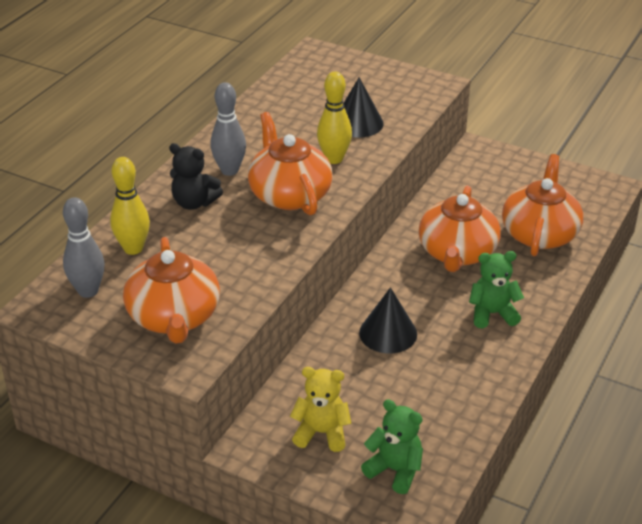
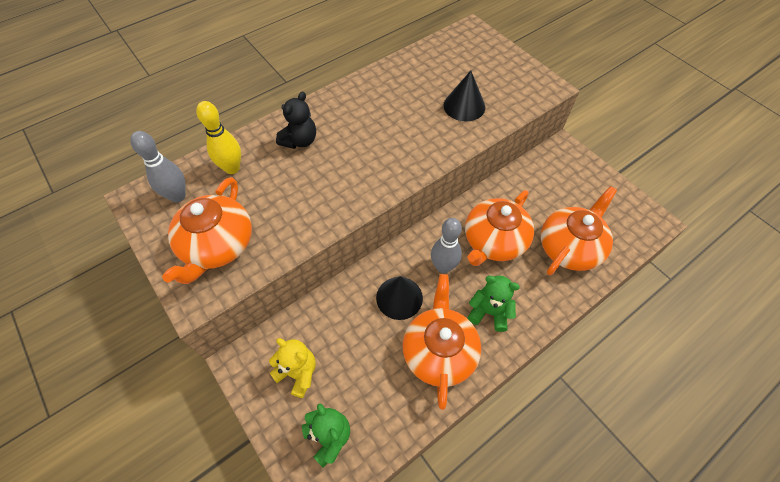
camera: 25 degrees right, 20 degrees up
black teddy bear [169,143,223,210] -> black teddy bear turned 105 degrees counterclockwise [276,91,316,149]
grey bowling pin [210,82,246,176] -> grey bowling pin moved to [431,218,462,273]
orange teapot [248,112,333,215] -> orange teapot moved to [402,274,481,410]
yellow bowling pin [317,71,352,164] -> none

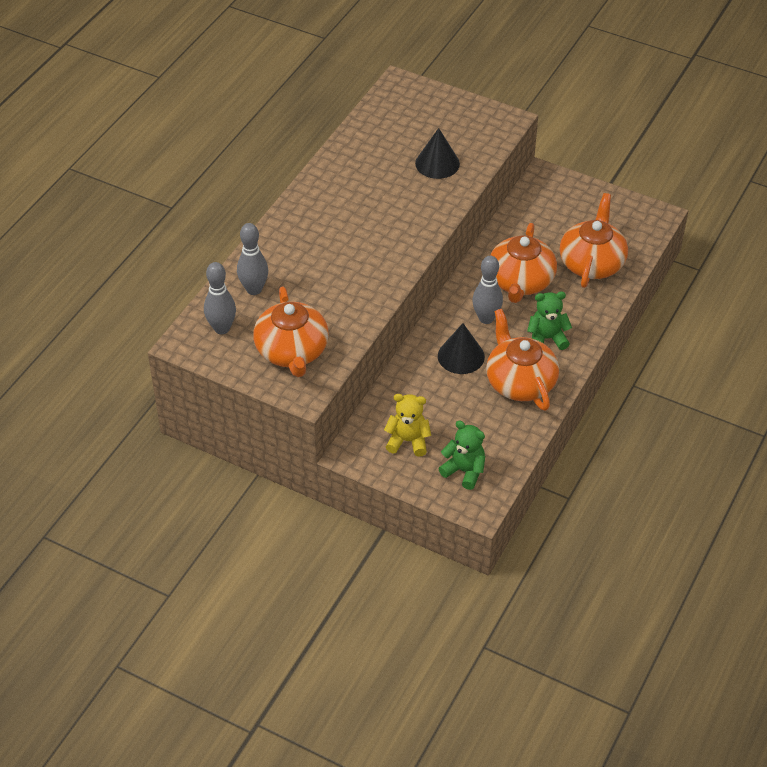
camera: 25 degrees left, 10 degrees down
yellow bowling pin [196,101,241,174] -> grey bowling pin [237,223,268,295]
black teddy bear [276,91,316,149] -> none

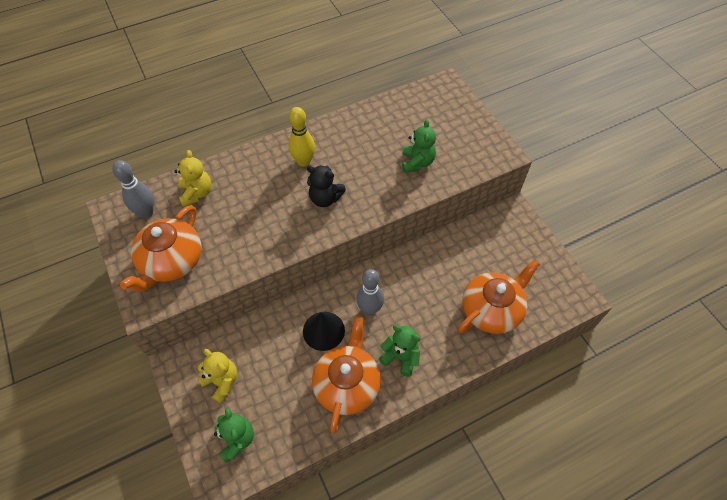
camera: 35 degrees right, 10 degrees up
grey bowling pin [237,223,268,295] -> yellow teddy bear [174,150,211,207]
black cone [415,128,460,179] -> green teddy bear [402,119,436,173]
orange teapot [490,223,557,303] -> none
none -> yellow bowling pin [288,107,315,167]
none -> black teddy bear [307,165,346,207]

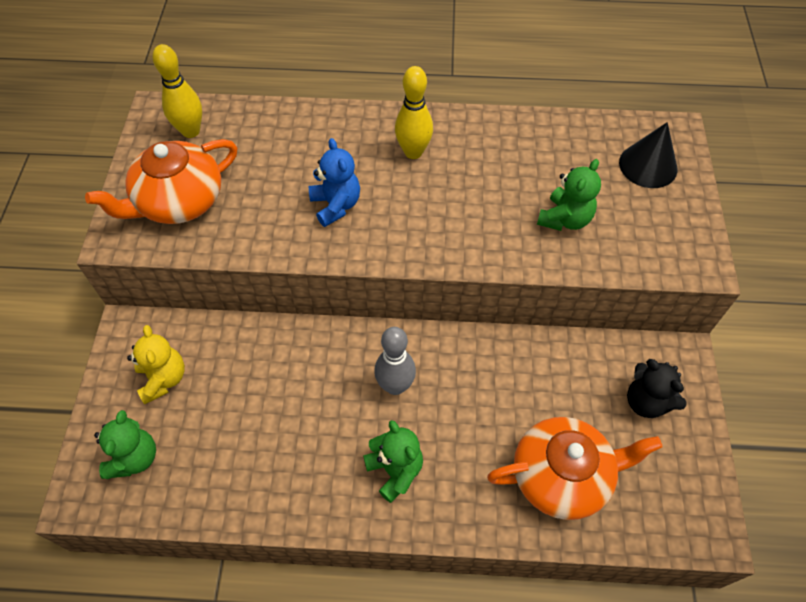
camera: 30 degrees right, 0 degrees up
grey bowling pin [112,160,154,218] -> yellow bowling pin [152,44,202,138]
yellow teddy bear [174,150,211,207] -> none
black cone [303,312,345,351] -> black cone moved to [619,122,677,188]
black teddy bear [307,165,346,207] -> black teddy bear moved to [627,359,687,418]
orange teapot [312,316,381,433] -> none
none -> blue teddy bear [309,138,360,227]

